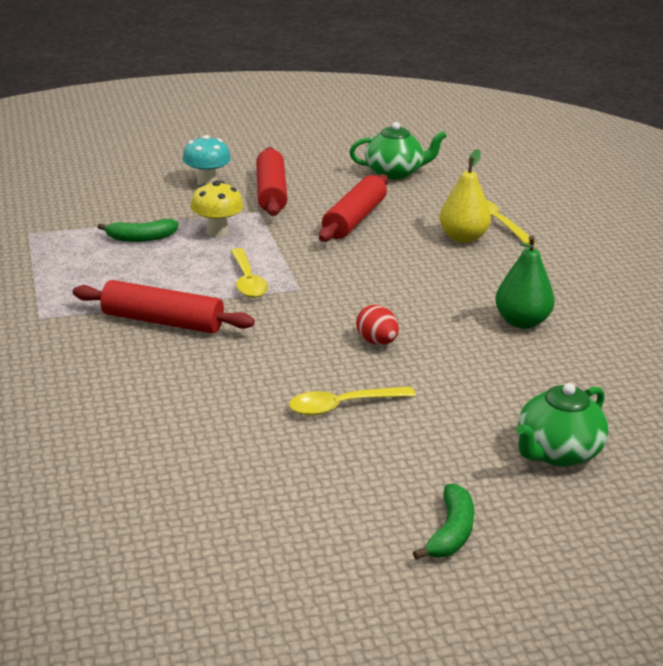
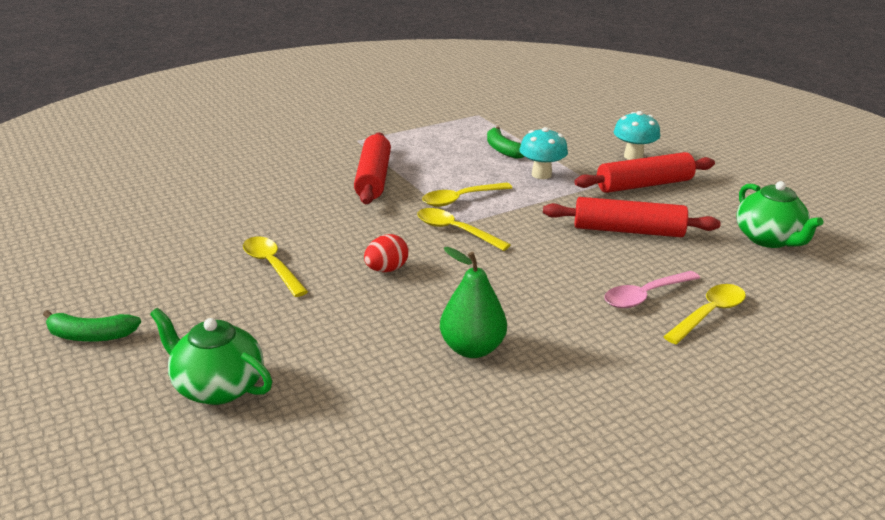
camera: 75 degrees right, 0 degrees up
yellow mushroom [191,181,243,237] -> turquoise mushroom [520,127,568,179]
yellow pear [439,149,491,243] -> pink spoon [604,271,700,308]
none -> yellow spoon [417,208,511,251]

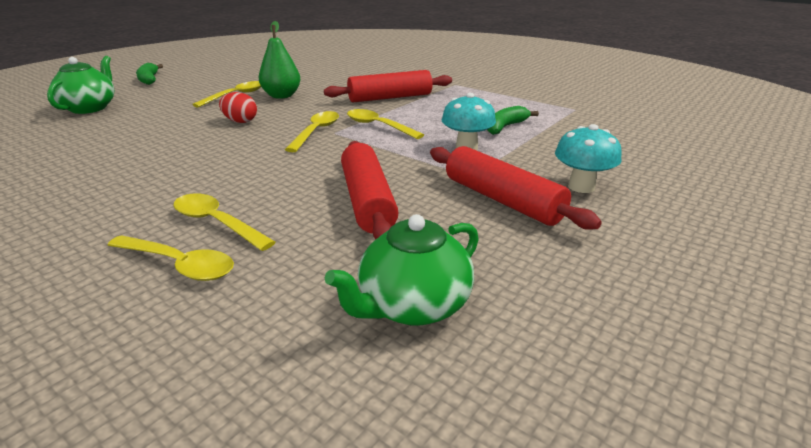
camera: 70 degrees right, 0 degrees up
green pear [440,247,507,358] -> green pear moved to [259,21,301,99]
pink spoon [604,271,700,308] -> yellow spoon [173,193,276,251]

